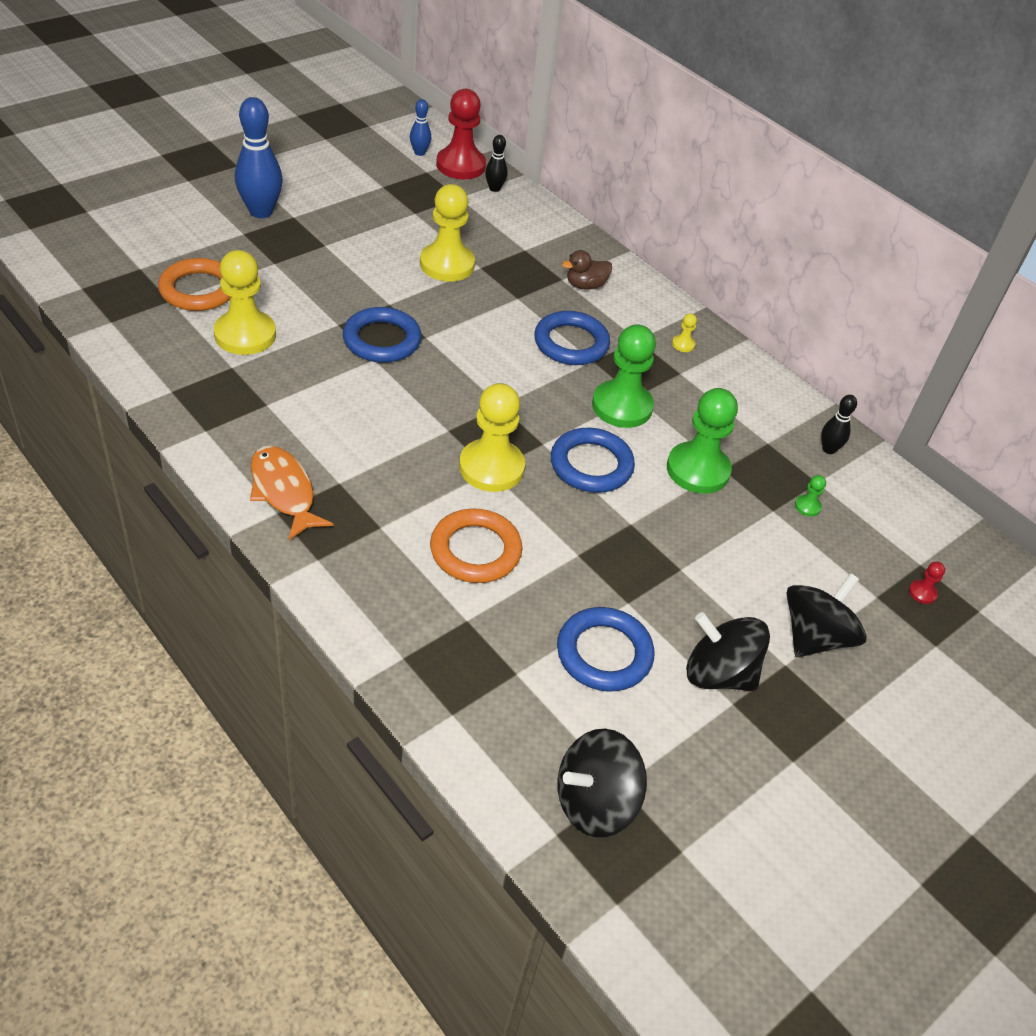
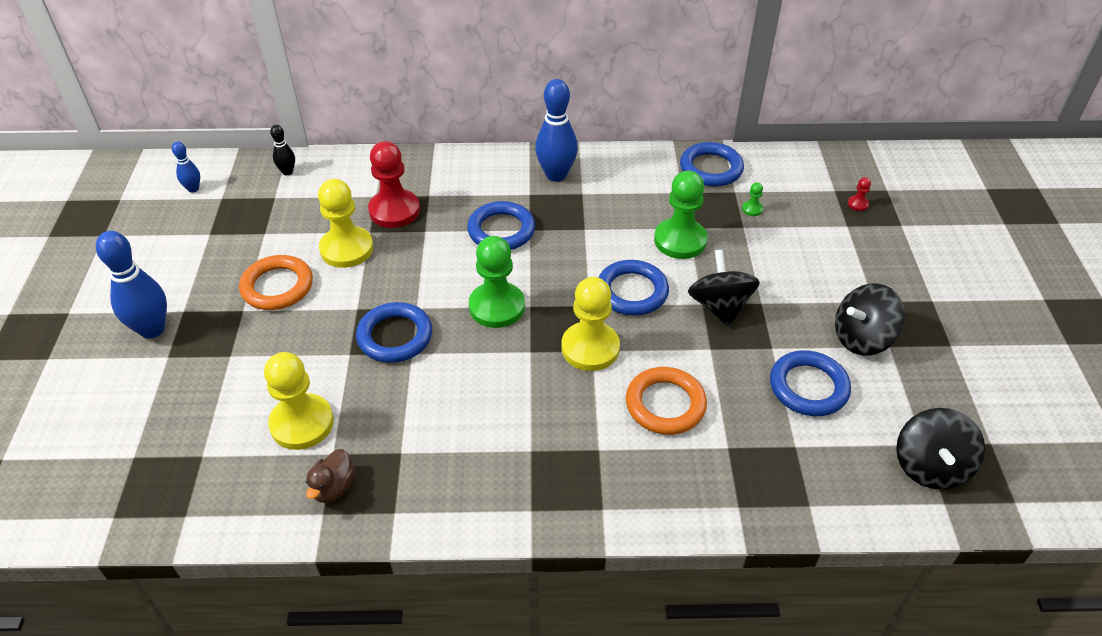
camera: 45 degrees left, 0 degrees up
orange ring [158,258,230,311] -> orange ring moved to [239,255,313,310]
orange fish [250,446,333,540] -> none
red pawn [436,89,486,179] -> red pawn moved to [368,141,420,228]
brown duck [562,250,612,290] -> brown duck moved to [306,449,355,503]
green pawn [592,324,656,428] -> green pawn moved to [469,236,525,328]
yellow pawn [672,313,697,352] -> blue bowling pin [535,79,578,182]
black spinning top [786,573,867,657] -> black spinning top moved to [688,249,760,327]
black bowling pin [821,395,857,454] -> blue ring [680,142,744,187]

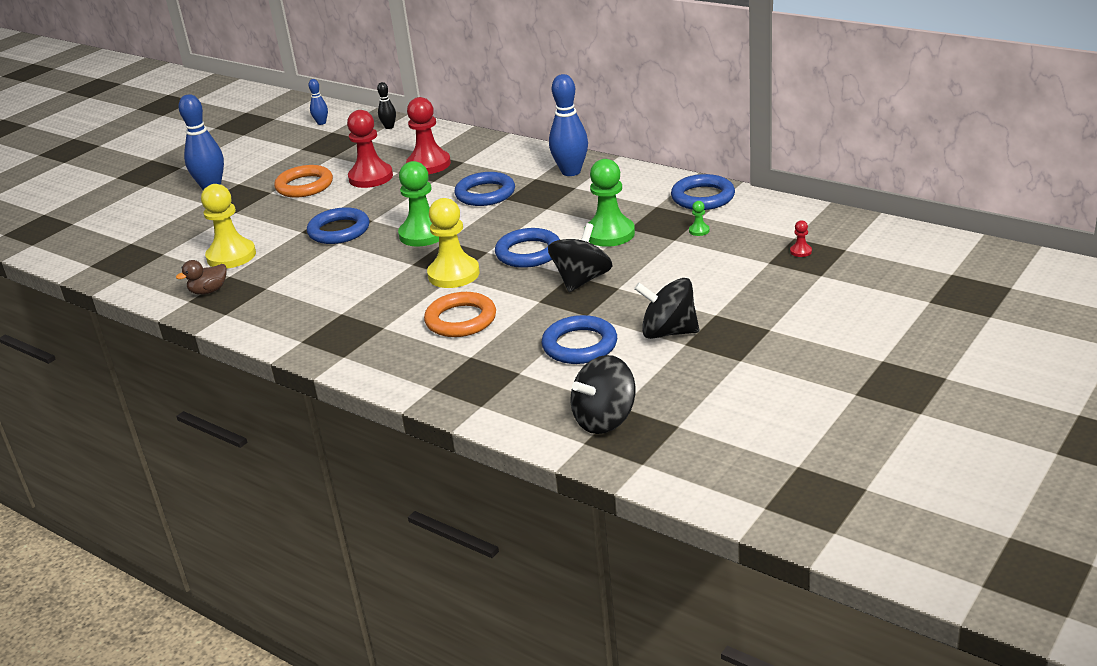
camera: 40 degrees right, 15 degrees down
yellow pawn [318,179,373,268] -> red pawn [347,110,393,188]

